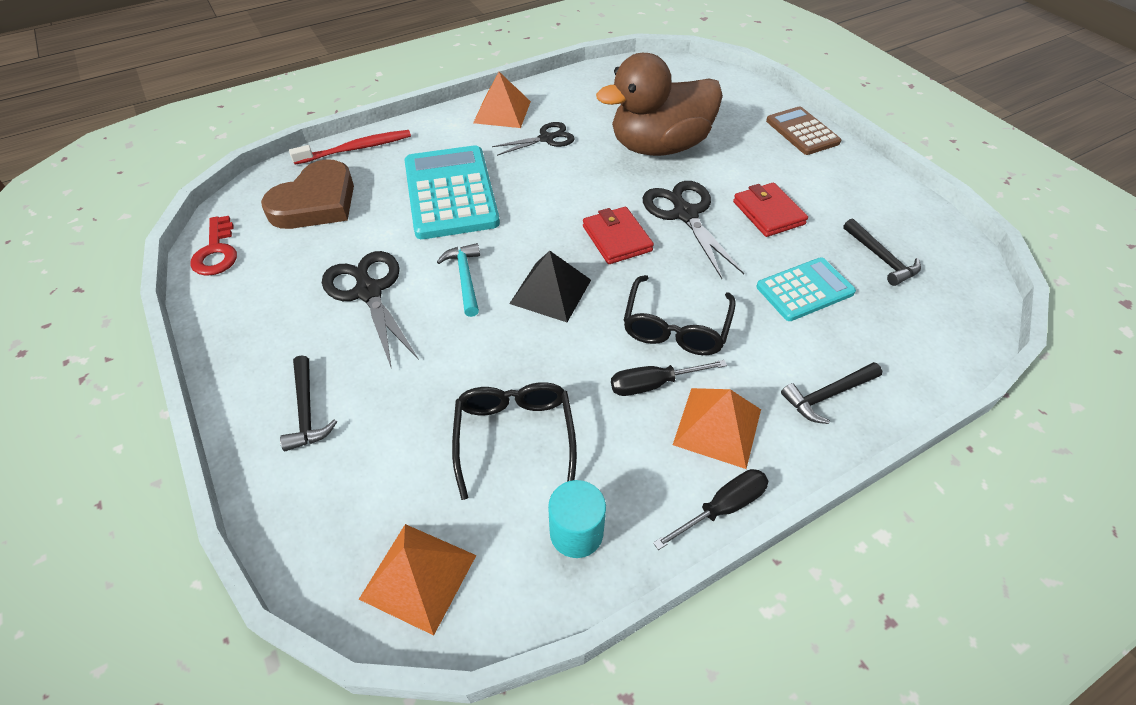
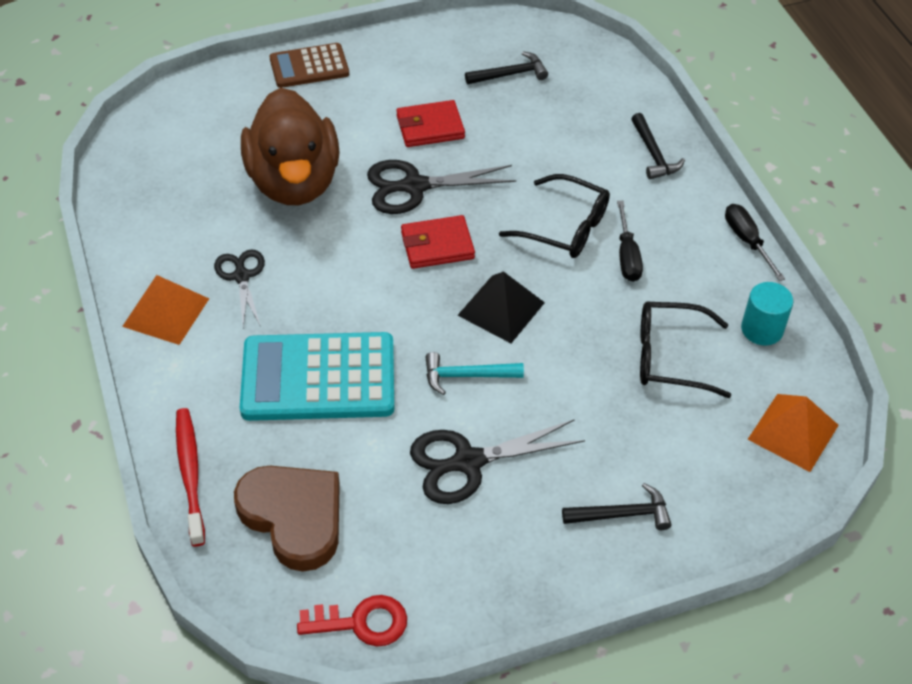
camera: 80 degrees left, 0 degrees up
orange pyramid [673,388,761,469] -> none
turquoise calculator [756,257,856,321] -> none

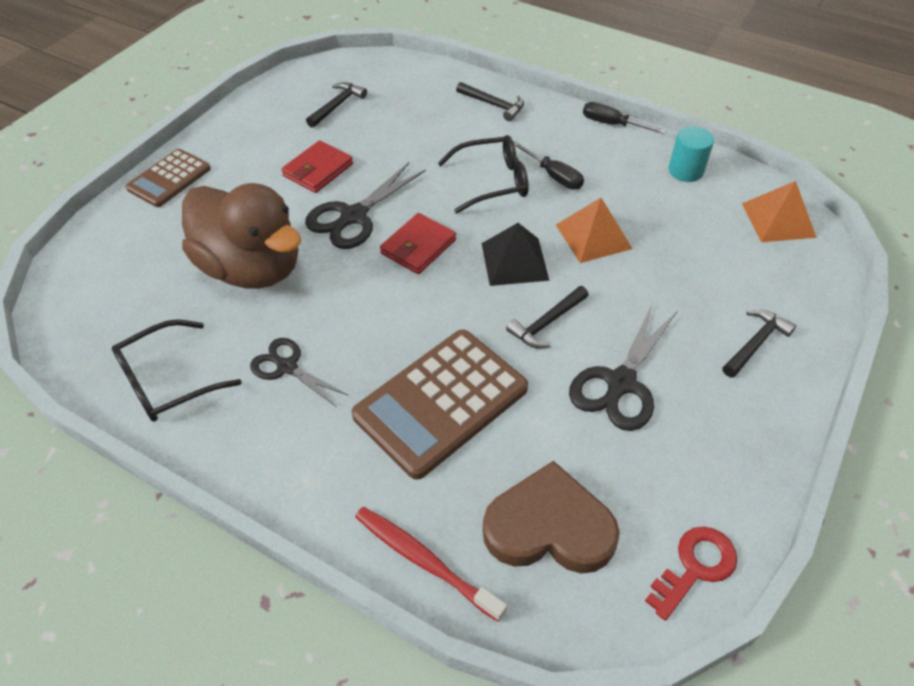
camera: 40 degrees left, 0 degrees up
orange pyramid [122,275,209,345] -> orange pyramid moved to [556,198,633,263]
turquoise calculator [240,332,394,421] -> brown calculator [352,329,528,480]
turquoise hammer [425,352,524,395] -> black hammer [506,286,589,349]
black glasses [640,302,731,398] -> black glasses moved to [112,319,241,422]

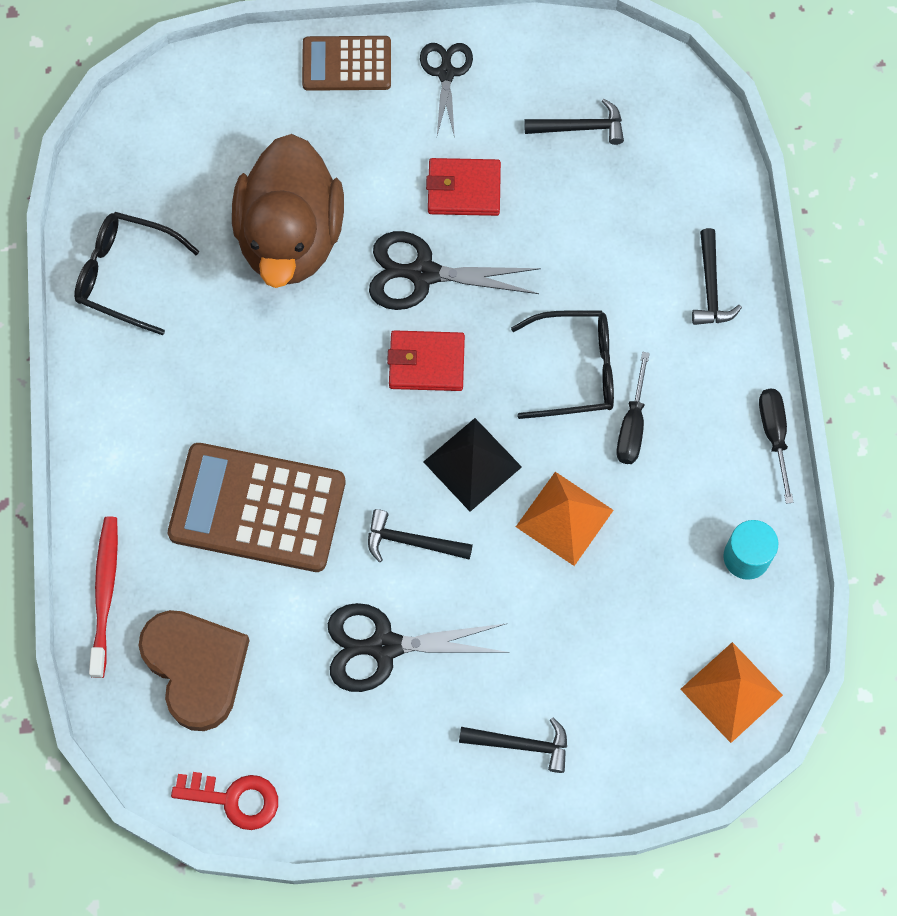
camera: 55 degrees right, 20 degrees up
black scissors [250,338,349,407] -> black scissors moved to [420,43,473,138]
black glasses [438,135,529,214] -> black glasses turned 45 degrees counterclockwise [511,310,614,419]

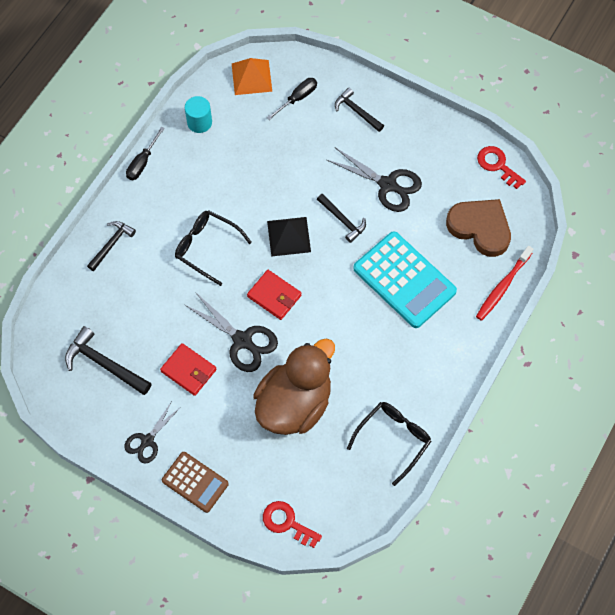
camera: 145 degrees left, 5 degrees down
black glasses [74,212,199,335] -> black glasses turned 105 degrees counterclockwise [347,402,432,486]
brown heart [138,610,250,731] -> brown heart turned 120 degrees clockwise [446,199,511,257]
brown calculator [168,443,345,572] -> turquoise calculator [353,231,457,328]
orange pyramid [516,472,614,566] -> none
black hammer [524,99,624,145] -> black hammer [65,326,152,395], size x1.52
black screwdriver [616,352,650,464] -> black screwdriver moved to [267,78,317,120]
none -> red key [263,501,322,548]

